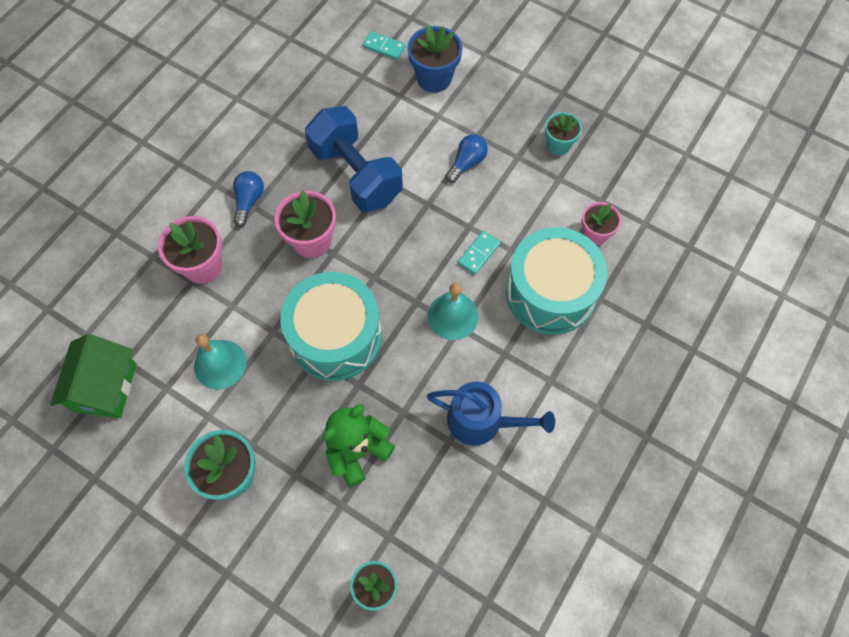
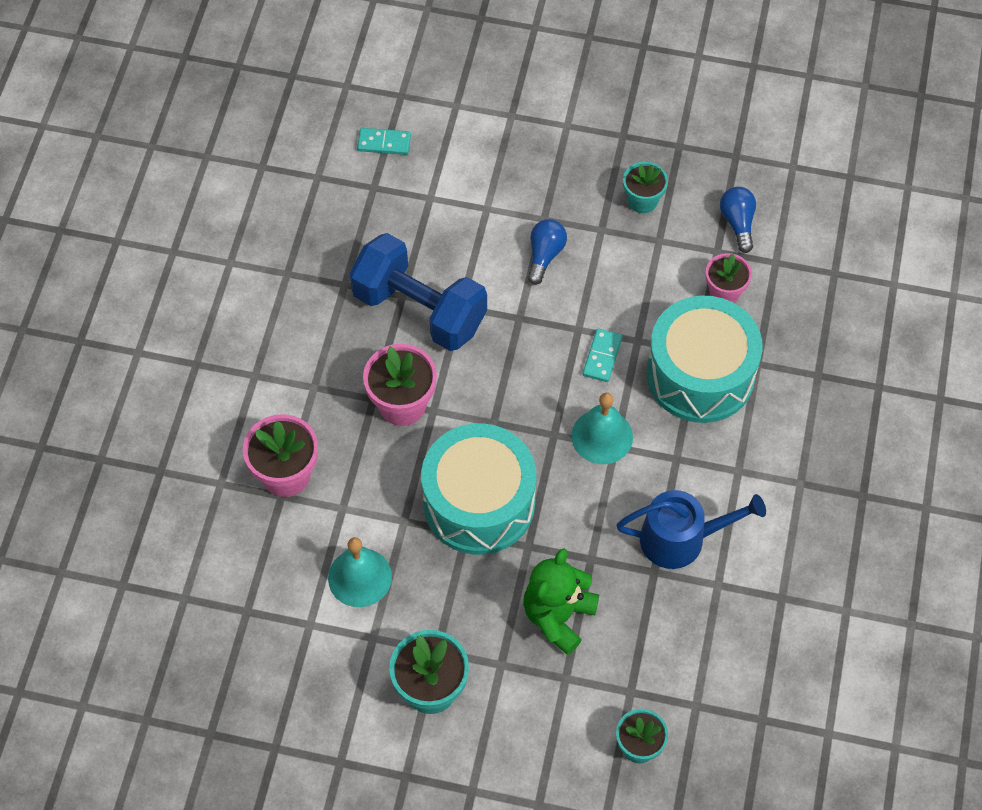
camera: 20 degrees left, 5 degrees down
green house [50,334,137,418] -> none
blue light bulb [233,171,264,227] -> blue light bulb moved to [720,187,756,253]
blue flower pot [407,26,463,93] -> none

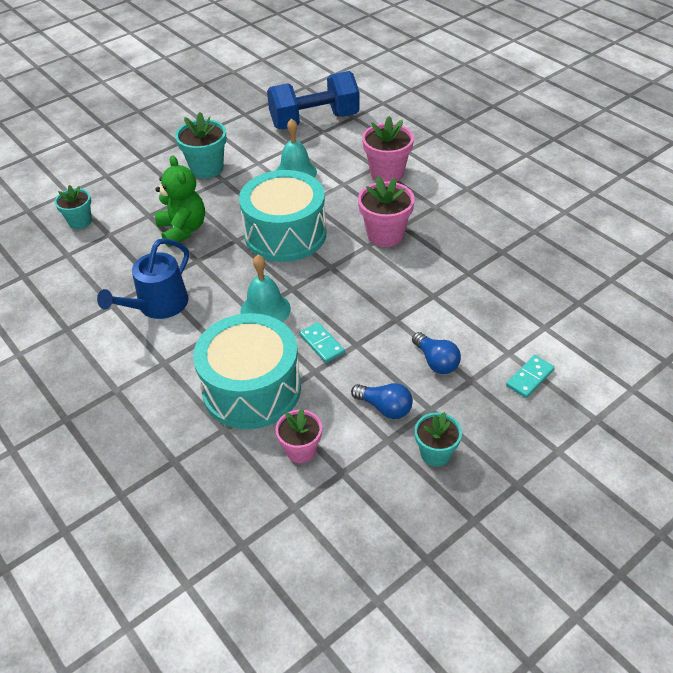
camera: 130 degrees right, 15 degrees down
blue dumbbell [350,233,487,351] -> blue dumbbell moved to [267,71,360,129]
turquoise domino [357,128,411,155] -> turquoise domino moved to [506,355,555,398]
blue light bulb [720,187,756,253] -> blue light bulb moved to [351,383,413,419]

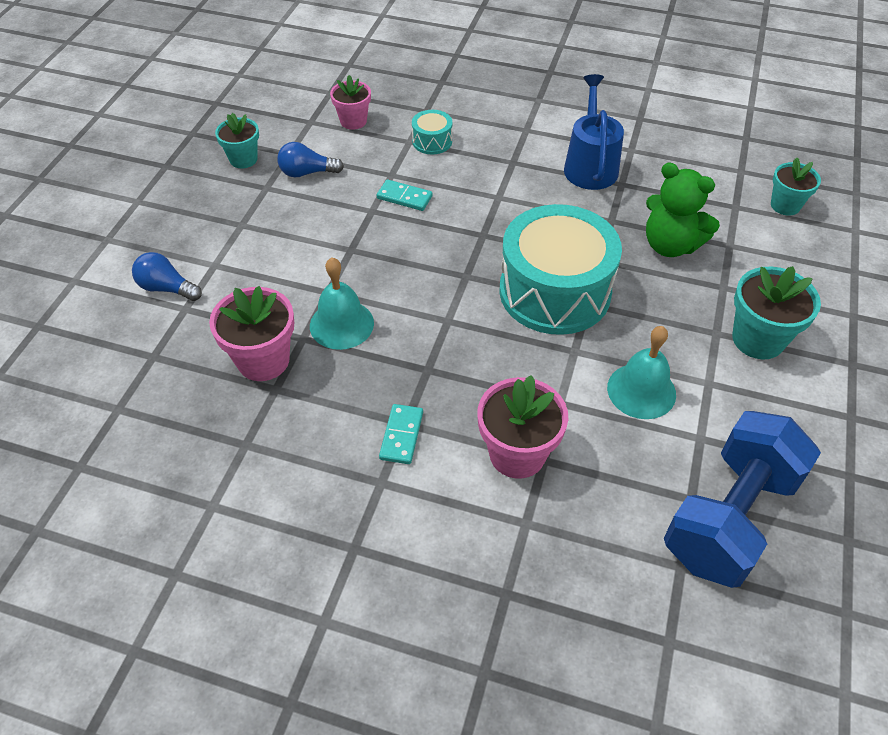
camera: 145 degrees right, 5 degrees up
turquoise drum [193,313,301,429] -> turquoise drum [412,110,452,154], size x0.42
turquoise bell [240,255,291,322] -> turquoise bell moved to [310,258,374,350]
pink flower pot [358,176,415,247] -> pink flower pot moved to [209,286,294,381]
blue light bulb [412,332,461,374] -> blue light bulb moved to [132,252,202,301]
turquoise domino [506,355,555,398] -> turquoise domino moved to [379,404,423,464]

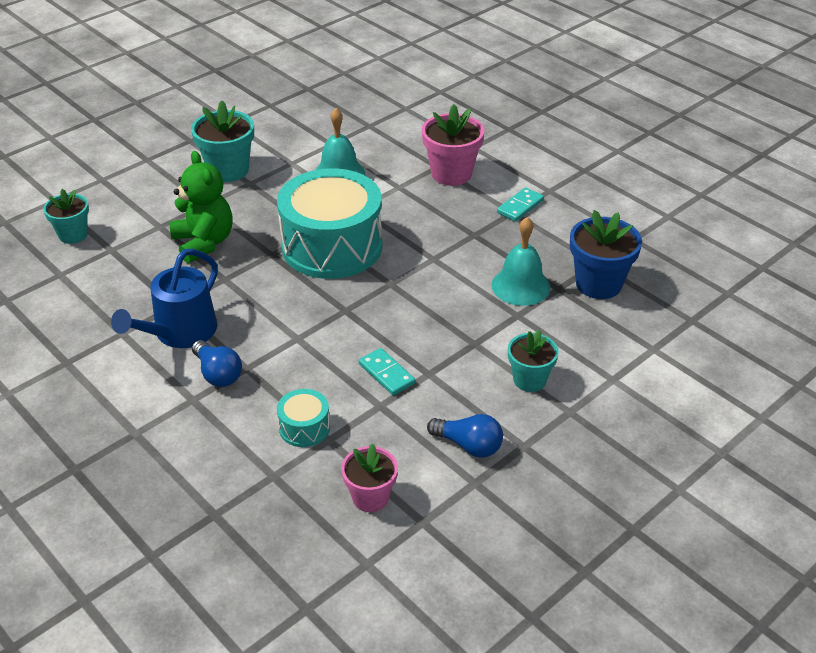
camera: 150 degrees left, 10 degrees down
blue light bulb [132,252,202,301] -> blue light bulb moved to [192,340,242,387]
pink flower pot [209,286,294,381] -> blue flower pot [570,210,642,299]
turquoise flower pot [215,113,259,168] -> turquoise flower pot moved to [508,330,559,392]
blue dumbbell [664,411,821,588] -> none

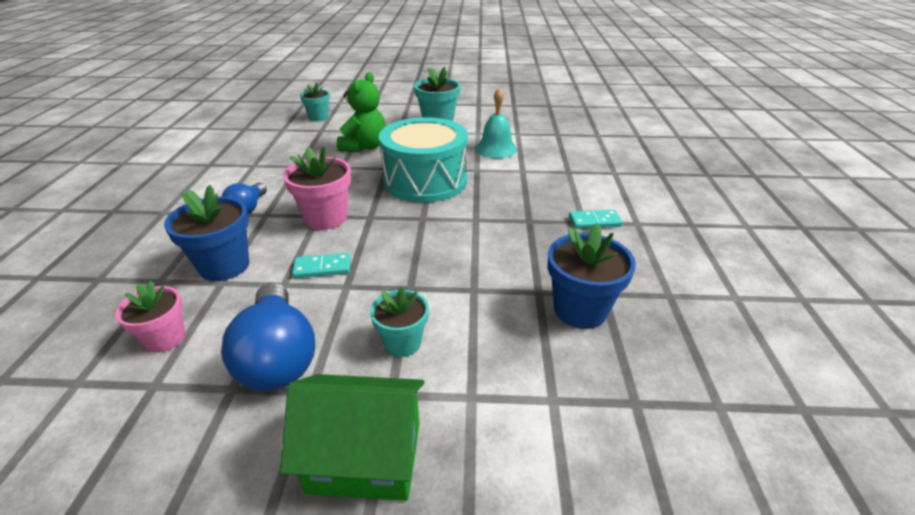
camera: 45 degrees right, 5 degrees down
blue watering can [111,249,218,348] -> none
turquoise drum [277,389,330,447] -> blue flower pot [164,185,249,281]
turquoise domino [359,348,415,395] -> turquoise domino turned 75 degrees clockwise [292,253,351,278]
pink flower pot [422,104,485,186] -> pink flower pot moved to [283,146,351,230]
blue light bulb [427,414,503,458] -> blue light bulb [221,283,315,391], size x1.74
turquoise bell [492,217,551,306] -> none
none -> green house [280,374,424,501]

